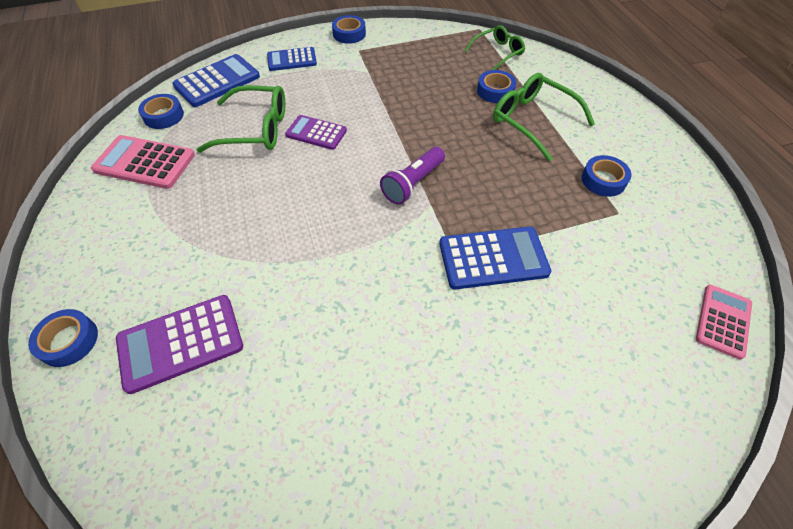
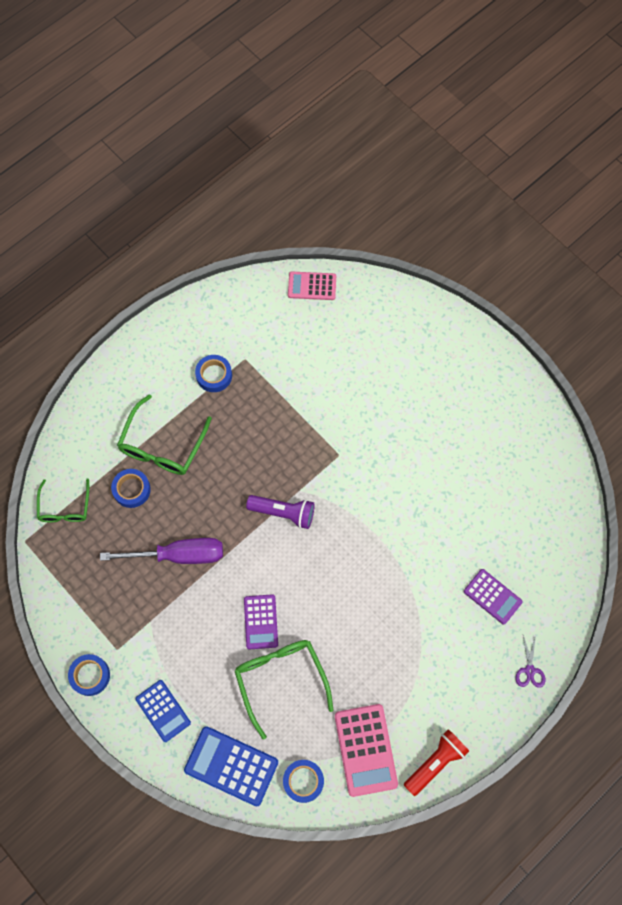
camera: 115 degrees left, 15 degrees up
blue tape [28,309,98,367] -> purple scissors [515,635,545,688]
purple calculator [116,295,243,394] -> purple calculator [464,569,523,625], size x0.66
blue calculator [439,227,551,289] -> none
green glasses [465,25,525,70] -> green glasses turned 120 degrees counterclockwise [37,479,89,522]
none -> purple screwdriver [100,538,223,564]
none -> red flashlight [404,729,469,796]

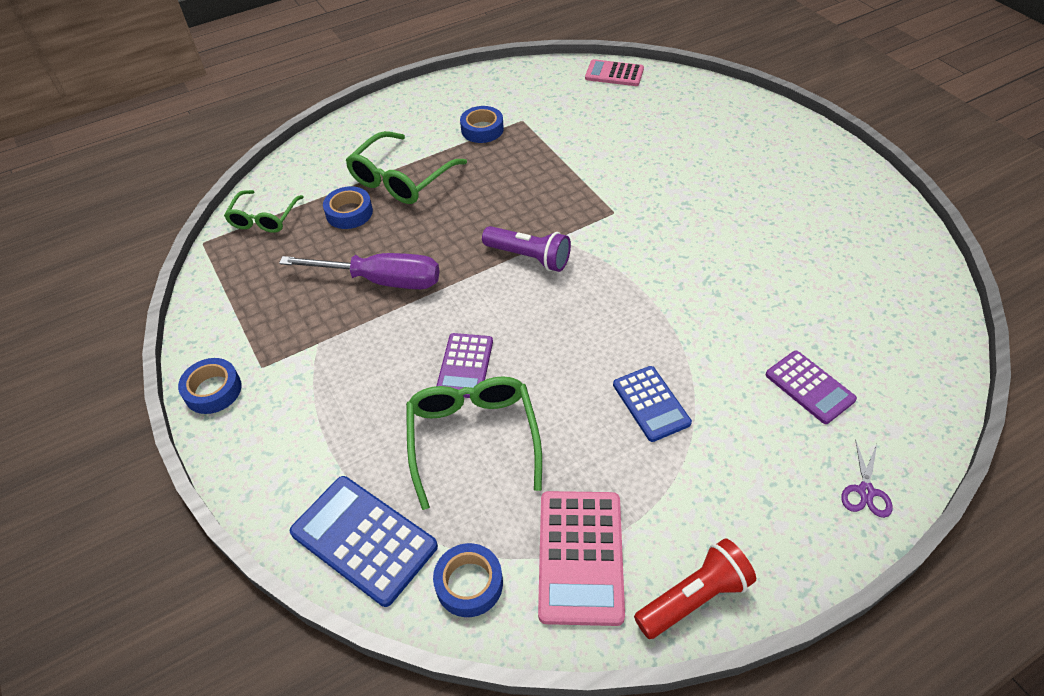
camera: 15 degrees right, 20 degrees down
blue calculator [135,680,191,742] -> blue calculator moved to [613,366,692,442]

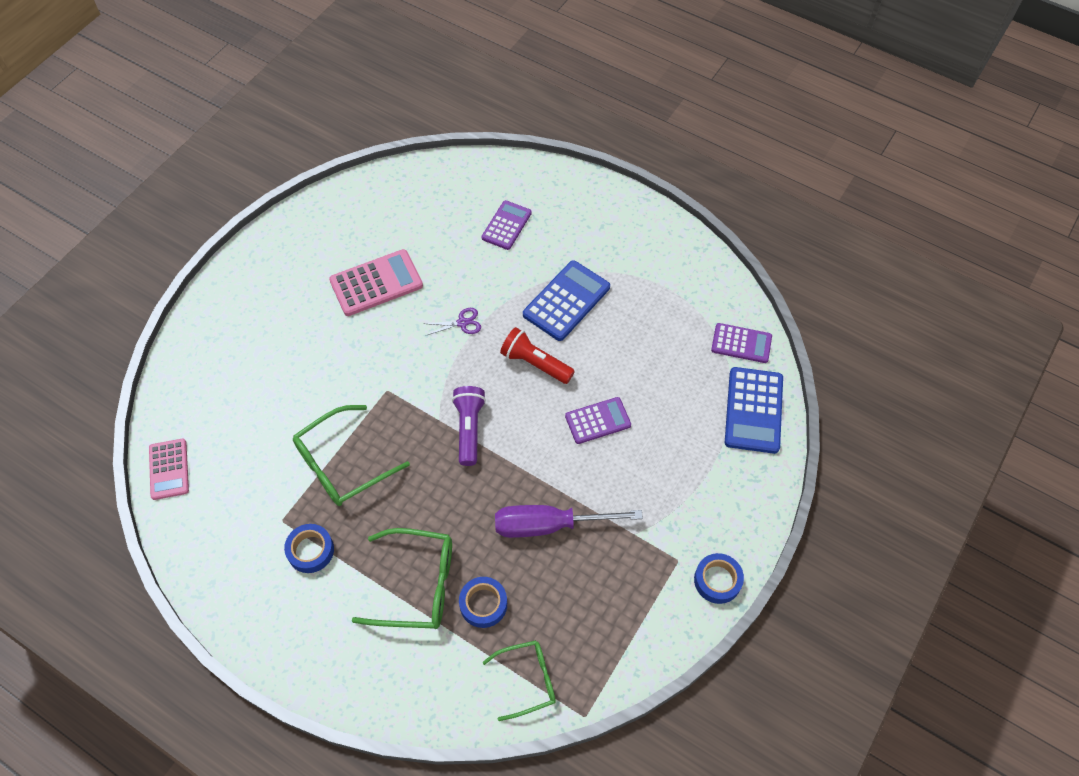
camera: 120 degrees left, 10 degrees up
purple screwdriver [279,253,440,289] -> purple screwdriver turned 75 degrees counterclockwise [495,505,643,538]
green glasses [406,376,542,510] -> green glasses moved to [293,405,410,506]
blue tape [433,543,503,617] -> purple calculator [711,323,772,363]
pink calculator [538,491,625,626] -> pink calculator moved to [329,249,423,316]
blue calculator [613,366,692,442] -> blue calculator [523,260,610,341], size x1.52
red flashlight [634,538,756,639] -> red flashlight moved to [500,327,575,384]
purple scissors [841,440,893,518] -> purple scissors moved to [424,308,481,335]

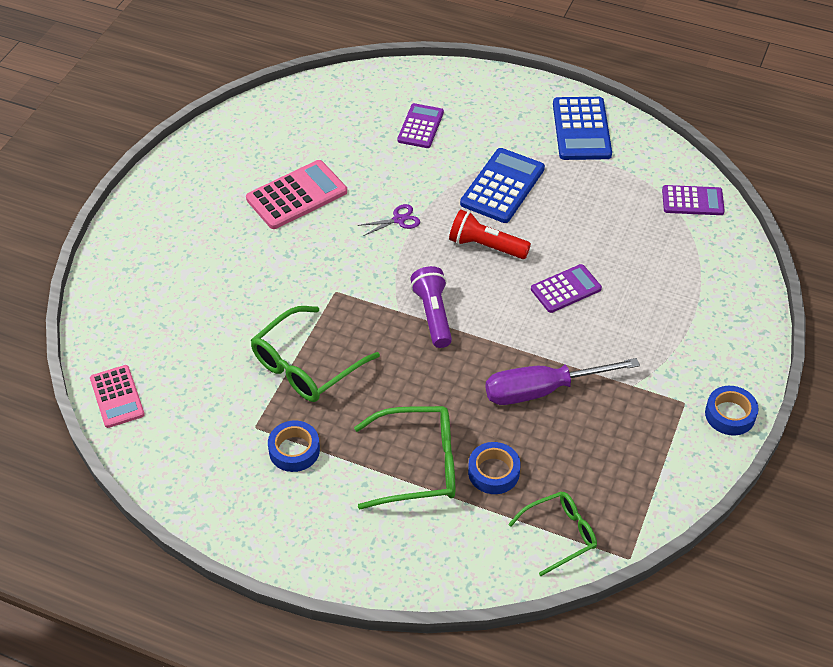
camera: 10 degrees left, 10 degrees down
blue calculator [725,367,783,454] -> blue calculator moved to [553,97,612,160]

